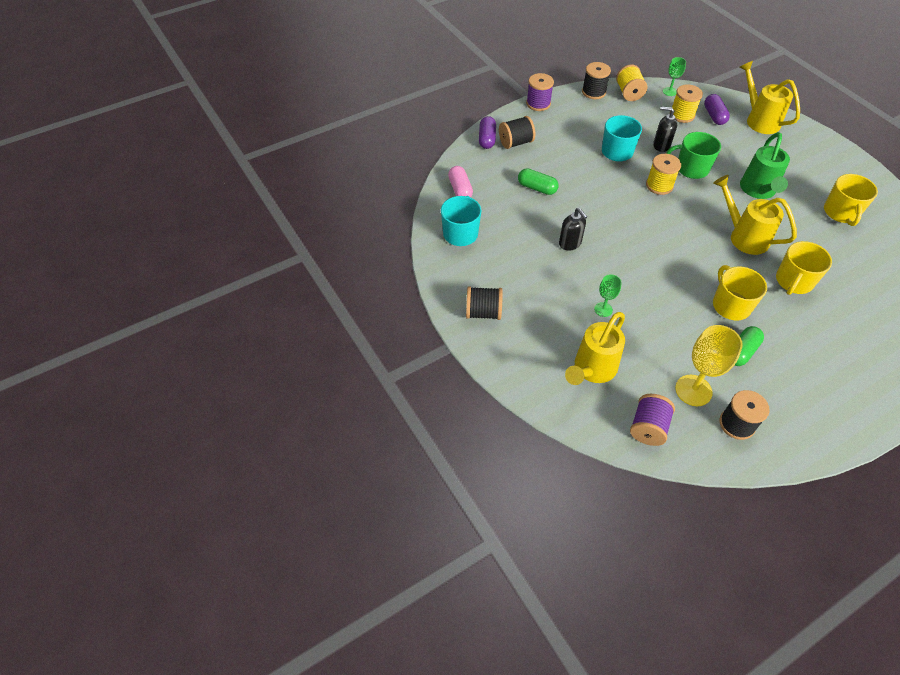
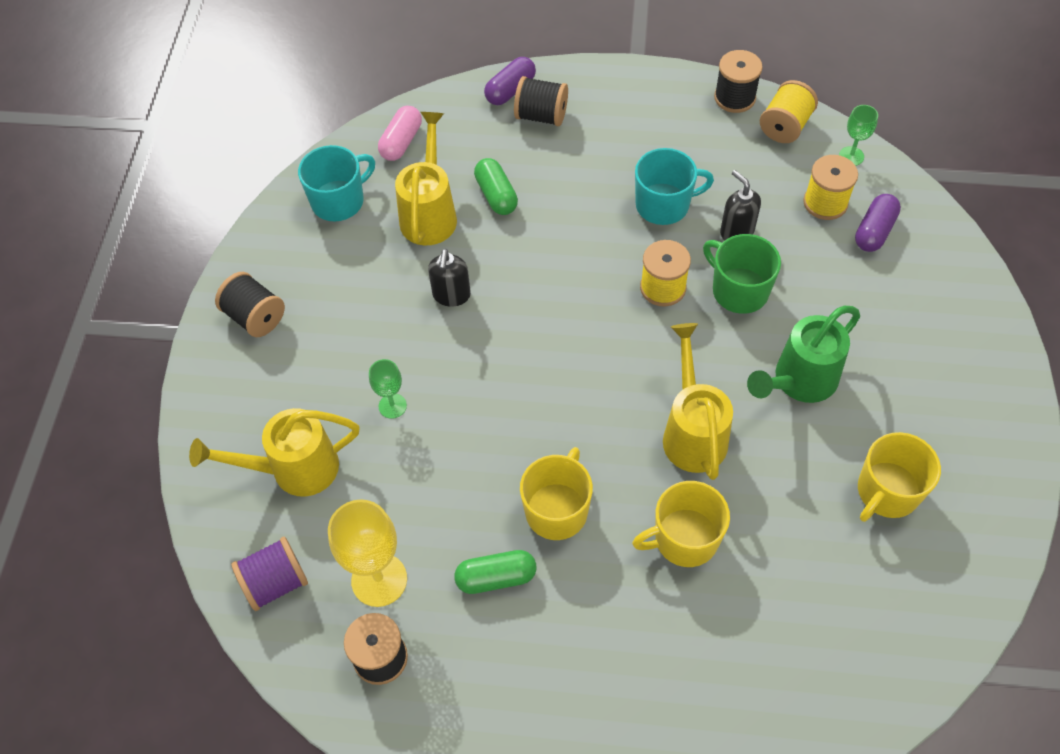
camera: 40 degrees right, 5 degrees up
purple spool [526,73,554,111] -> none
yellow watering can [740,61,800,134] -> yellow watering can moved to [395,112,457,245]

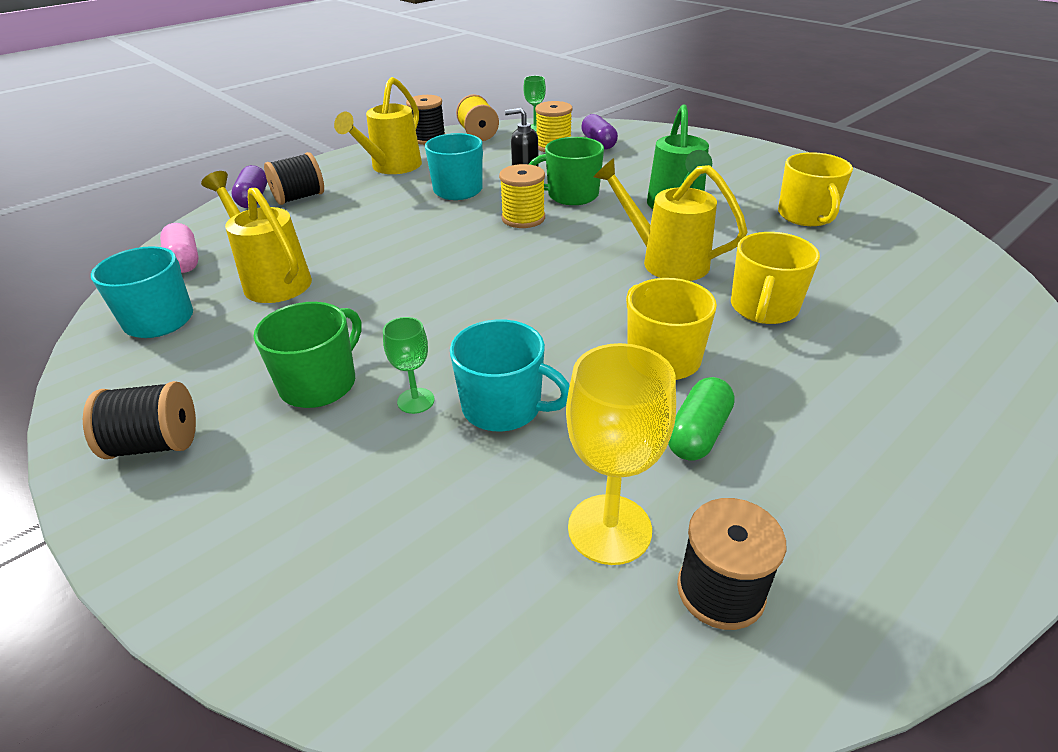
camera: 50 degrees left, 20 degrees down
yellow watering can [189,408,360,497] -> yellow watering can moved to [334,77,422,174]
purple spool [231,537,308,611] -> none
black soap dispenser [428,249,471,307] -> none
green capsule [474,158,518,215] -> none
none -> green mug [254,302,362,408]
none -> turquoise mug [450,319,570,432]

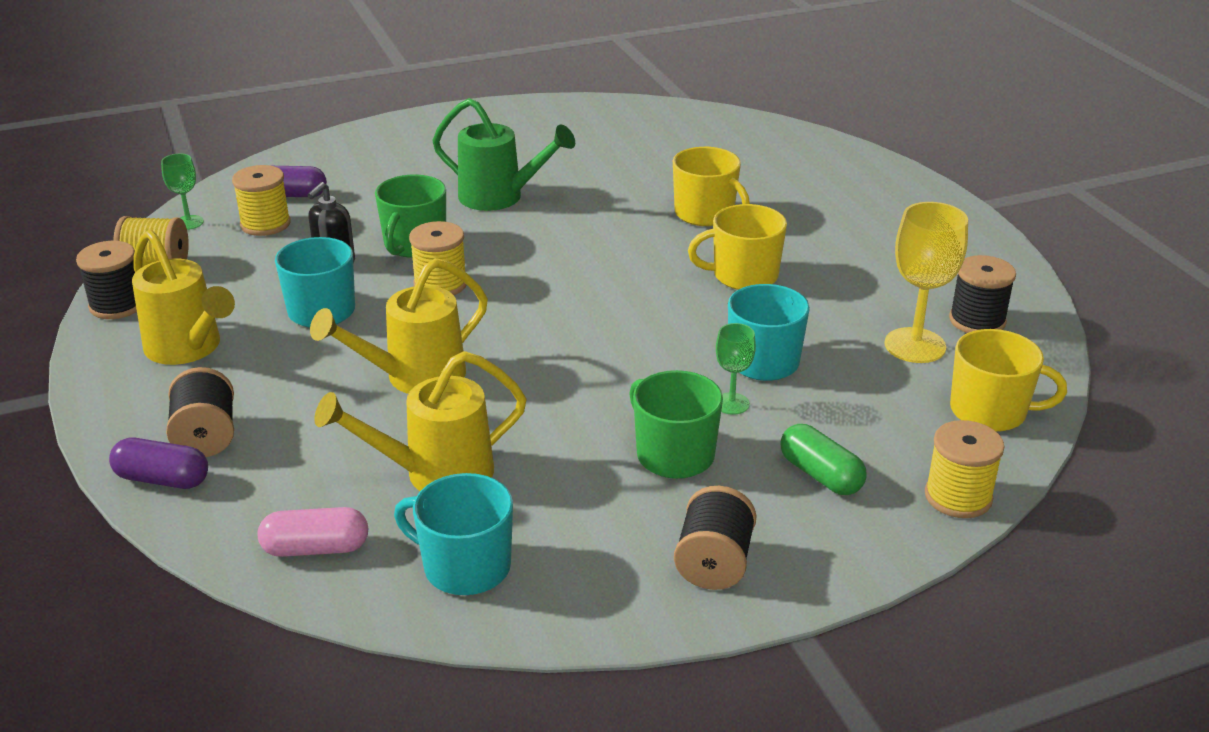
camera: 70 degrees left, 5 degrees down
yellow watering can [594,158,748,281] -> yellow watering can moved to [310,258,488,394]
green capsule [668,377,735,461] -> green capsule moved to [781,424,867,495]
yellow mug [778,152,853,226] -> yellow mug moved to [950,329,1067,432]
none -> yellow spool [925,420,1004,518]

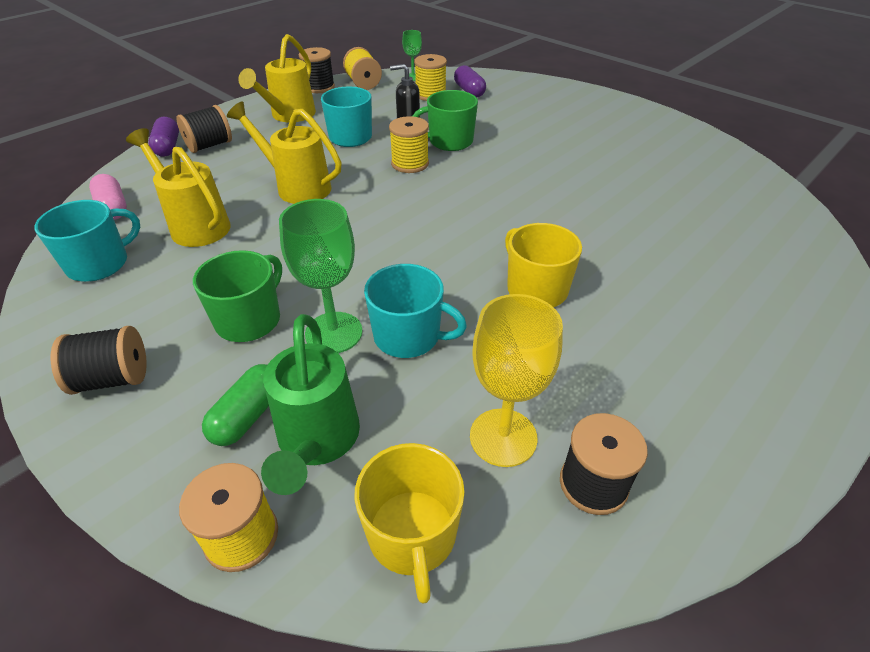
camera: 65 degrees right, 10 degrees up
turquoise mug [394,473,513,595] -> turquoise mug turned 45 degrees clockwise [34,200,140,282]
green watering can [432,98,575,211] -> green watering can moved to [261,314,360,495]
yellow mug [673,147,750,226] -> none
green goblet [716,323,756,415] -> green goblet [279,199,362,353], size x1.83

